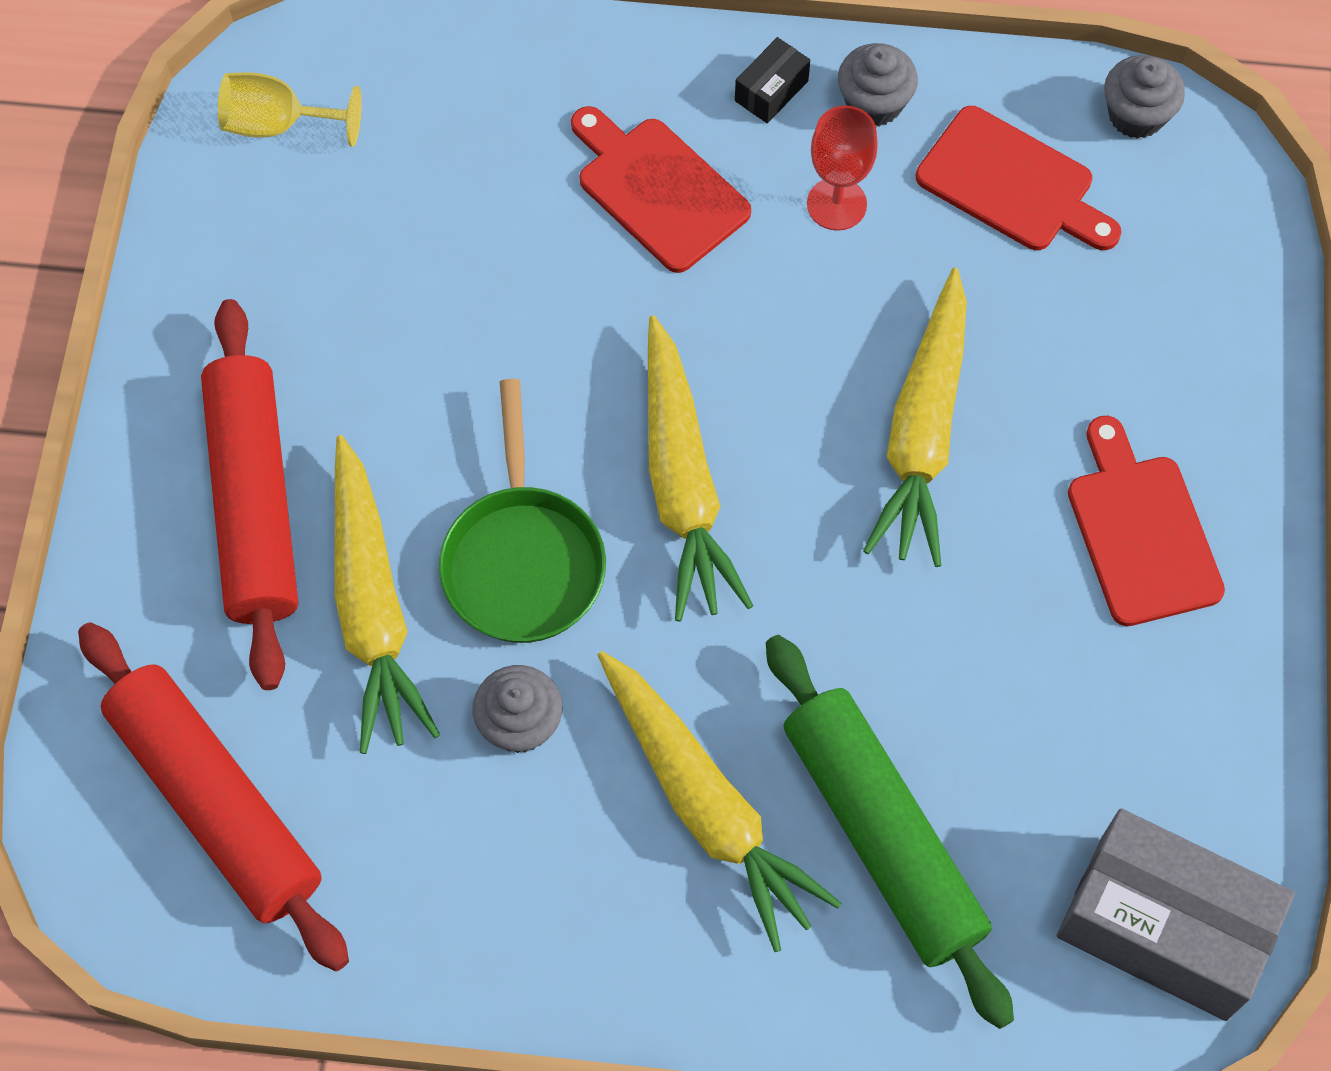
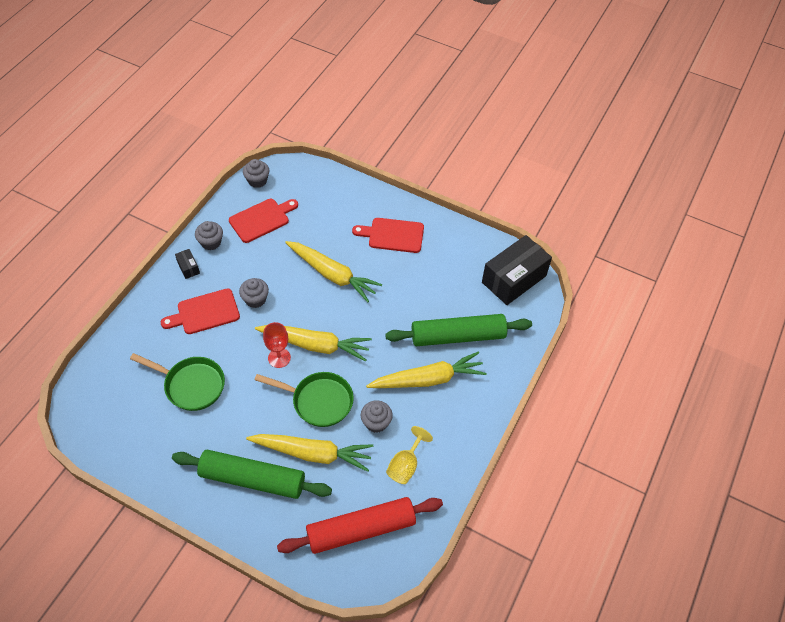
camera: 70 degrees left, 10 degrees down
red rolling pin [201,299,298,690] -> green rolling pin [172,450,332,499]
yellow goblet [218,73,362,147] -> yellow goblet moved to [386,426,433,484]
red goblet [807,105,878,231] -> red goblet moved to [263,322,291,368]
grey box [1057,809,1295,1021] -> black box [482,235,552,305]
none -> green pan [130,353,225,411]
none -> grey cupcake [239,278,269,308]

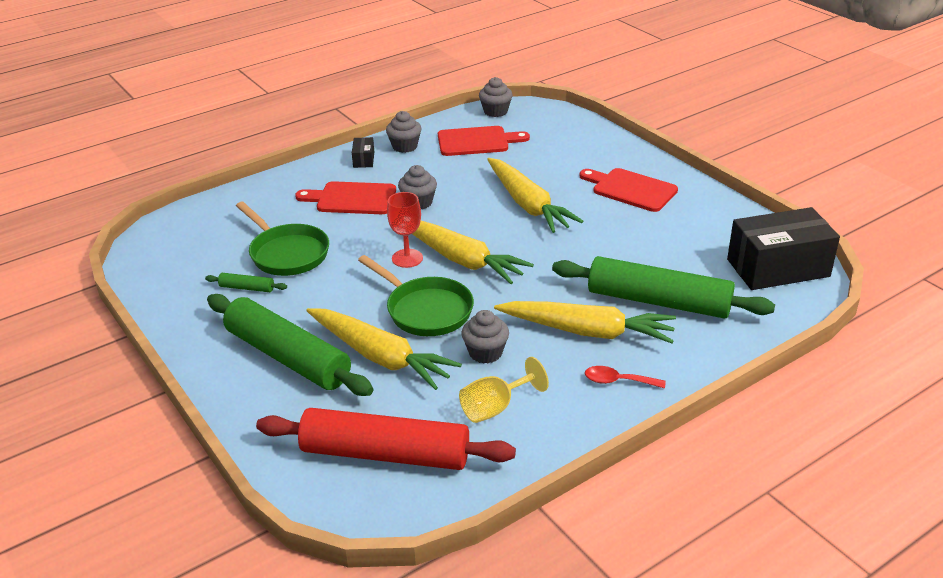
camera: 30 degrees right, 20 degrees down
none -> green rolling pin [205,273,287,292]
none -> red spoon [585,366,666,389]

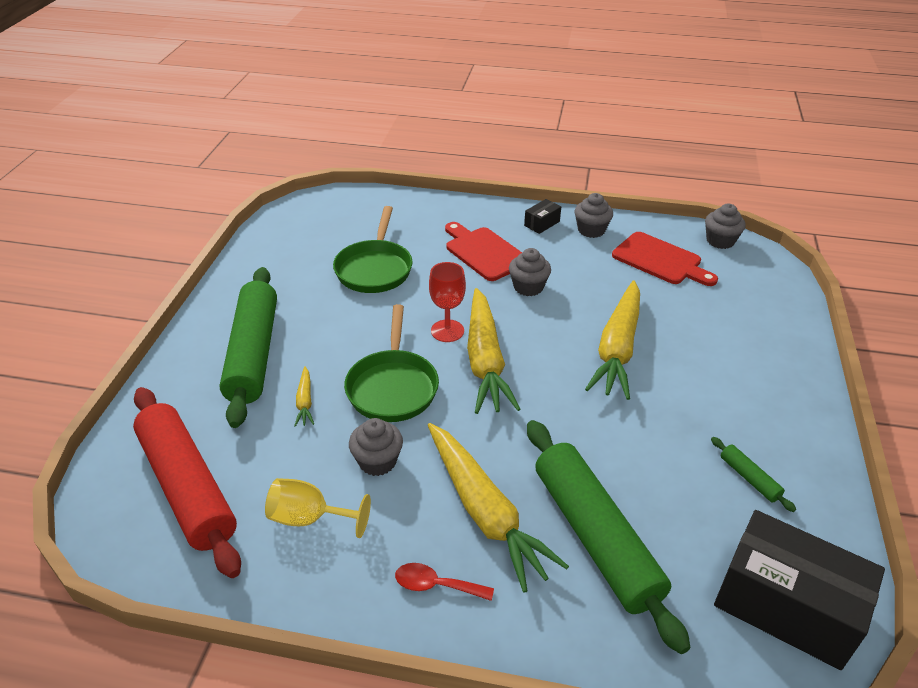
camera: 45 degrees right, 5 degrees up
green rolling pin [205,273,287,292] -> green rolling pin moved to [711,437,796,512]
yellow carrot [306,308,462,390] -> yellow carrot [294,366,314,427], size x0.43
red cutting board [580,168,678,212] -> none
red spoon [585,366,666,389] -> red spoon turned 45 degrees counterclockwise [395,563,494,601]

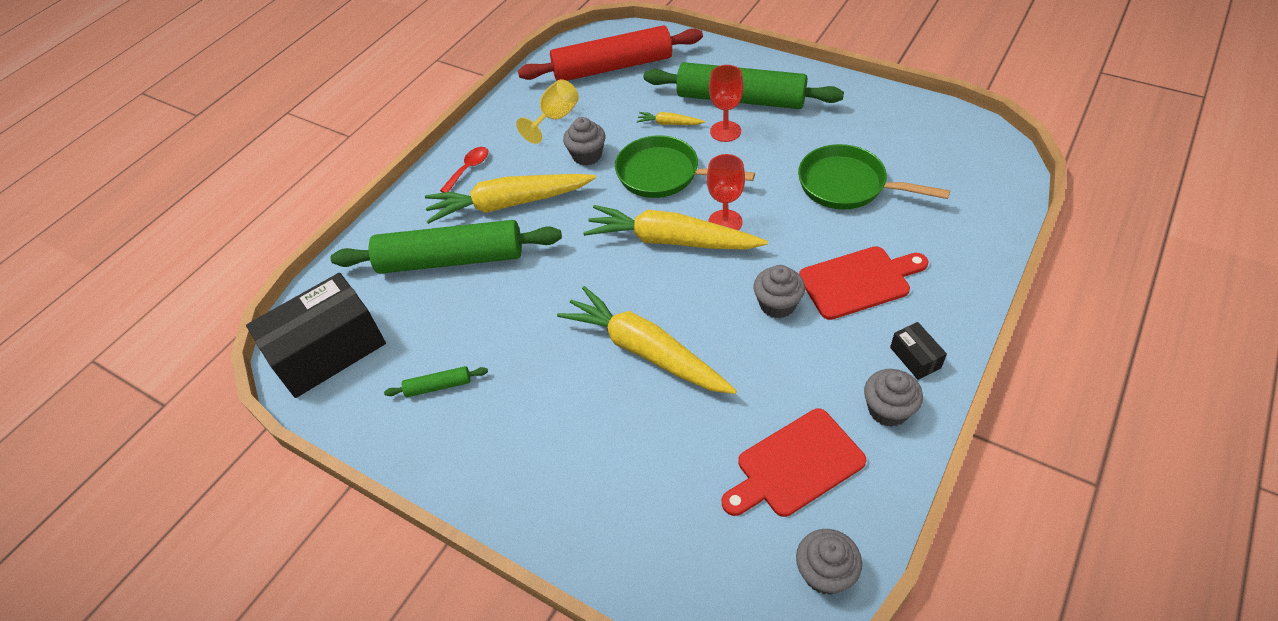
camera: 115 degrees right, 10 degrees up
none -> red goblet [709,65,744,142]

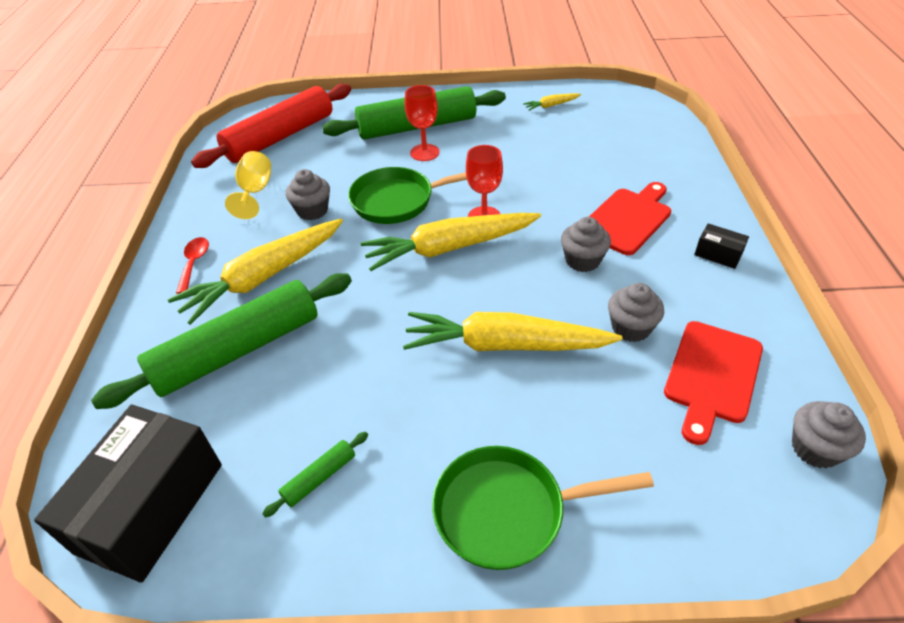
camera: 35 degrees left, 5 degrees down
yellow carrot [637,112,705,125] -> yellow carrot moved to [523,93,581,111]
green pan [798,144,950,210] -> green pan moved to [432,446,654,570]
grey cupcake [864,369,923,427] -> grey cupcake moved to [608,283,664,342]

